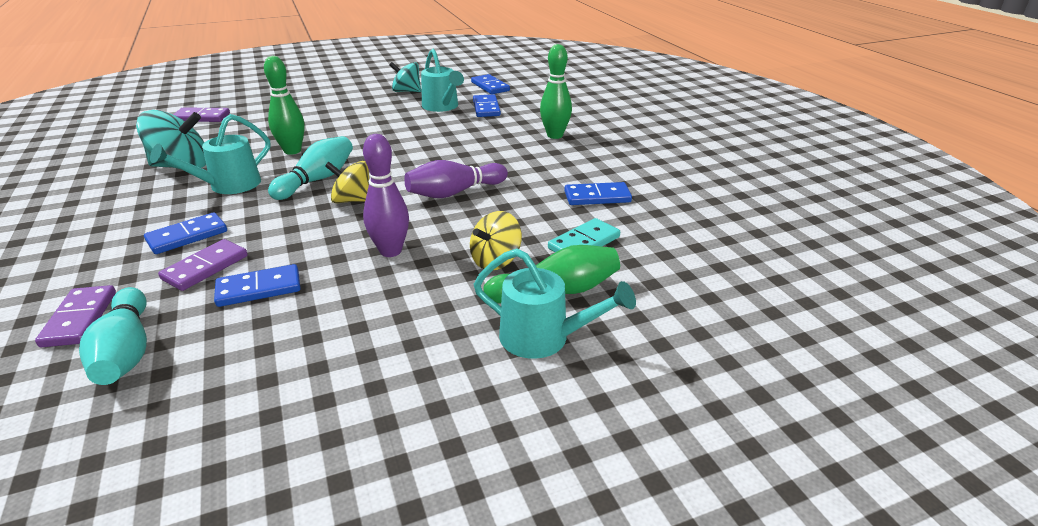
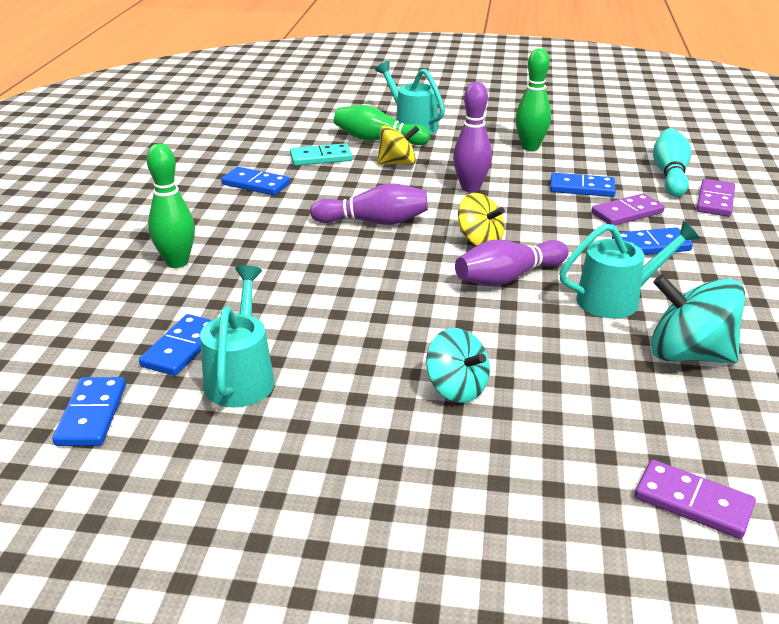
camera: 150 degrees left, 0 degrees up
green bowling pin [264,56,305,155] -> green bowling pin moved to [515,48,551,151]
turquoise bowling pin [268,136,353,200] -> purple bowling pin [455,240,569,286]
turquoise spinning top [389,62,421,92] -> turquoise spinning top moved to [426,328,490,403]

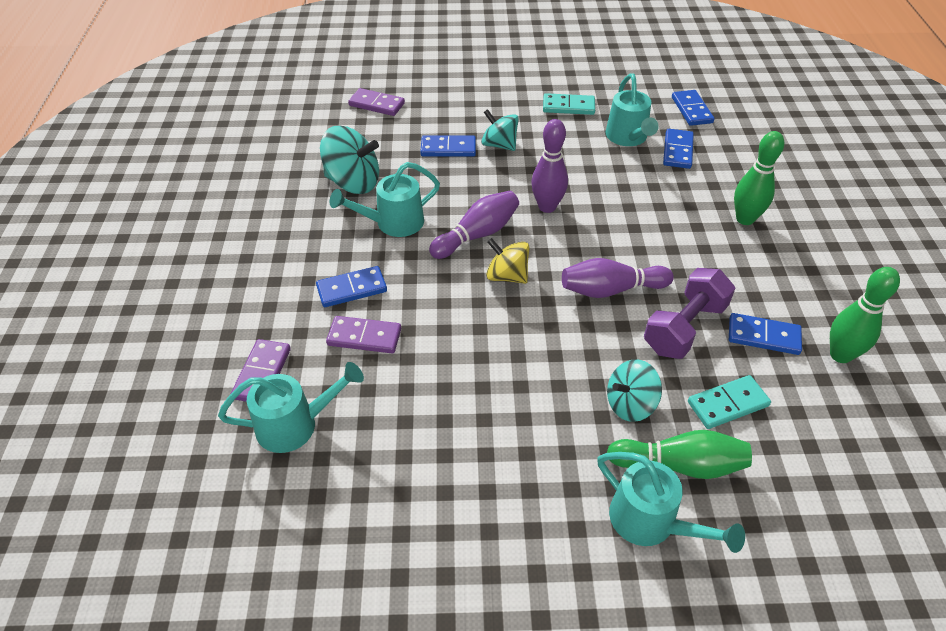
camera: 170 degrees right, 15 degrees up
yellow spinning top [377,125,419,165] -> turquoise spinning top [607,359,662,422]
purple bowling pin [453,82,492,192] -> purple bowling pin moved to [531,119,568,213]
green bowling pin [515,48,551,151] -> green bowling pin moved to [830,267,900,363]
blue domino [550,173,616,197] -> blue domino moved to [420,135,476,157]
purple domino [591,193,664,225] -> purple domino turned 45 degrees clockwise [326,316,401,353]
turquoise bowling pin [653,128,691,197] -> turquoise watering can [218,362,364,453]
none -> turquoise domino [543,93,595,115]
none -> purple dumbbell [644,268,736,359]

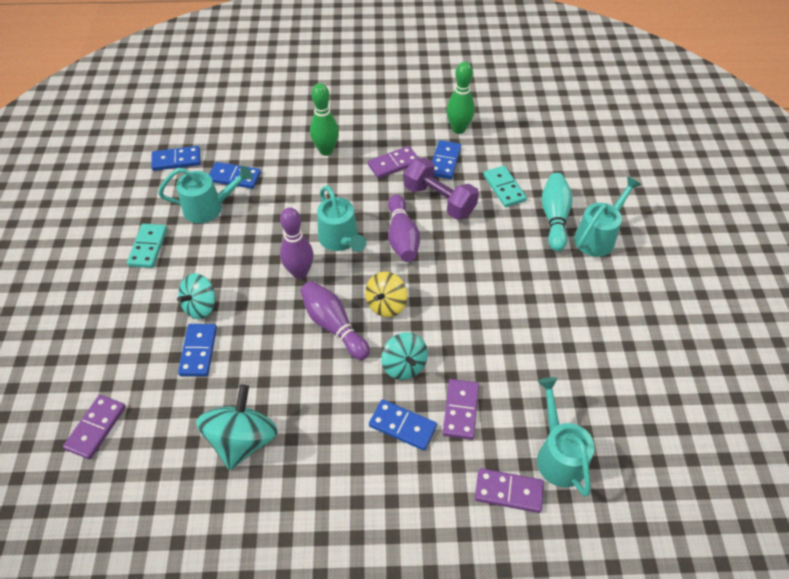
camera: 90 degrees left, 5 degrees up
blue domino [316,266,387,307] -> blue domino turned 45 degrees counterclockwise [369,399,437,451]
turquoise watering can [330,162,440,237] -> turquoise watering can moved to [317,186,366,252]
turquoise spinning top [607,359,662,422] -> turquoise spinning top moved to [381,332,428,380]
green bowling pin [607,430,752,479] -> turquoise bowling pin [541,173,573,251]
none -> purple domino [368,146,419,179]

